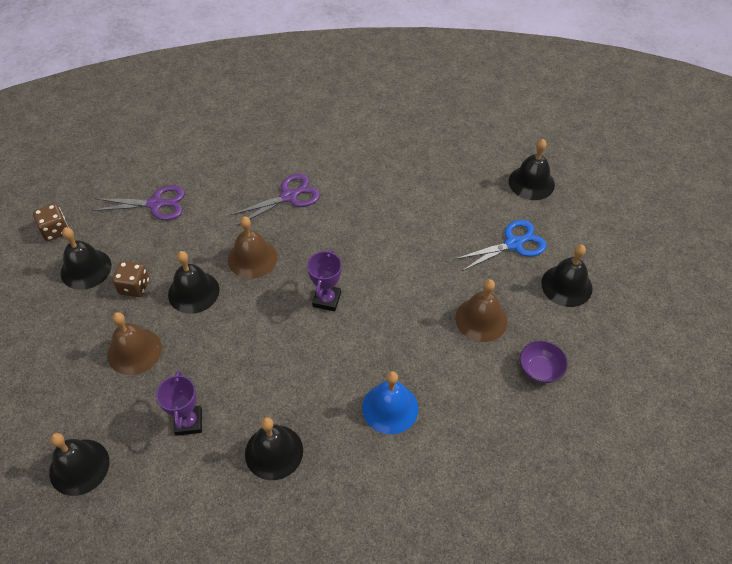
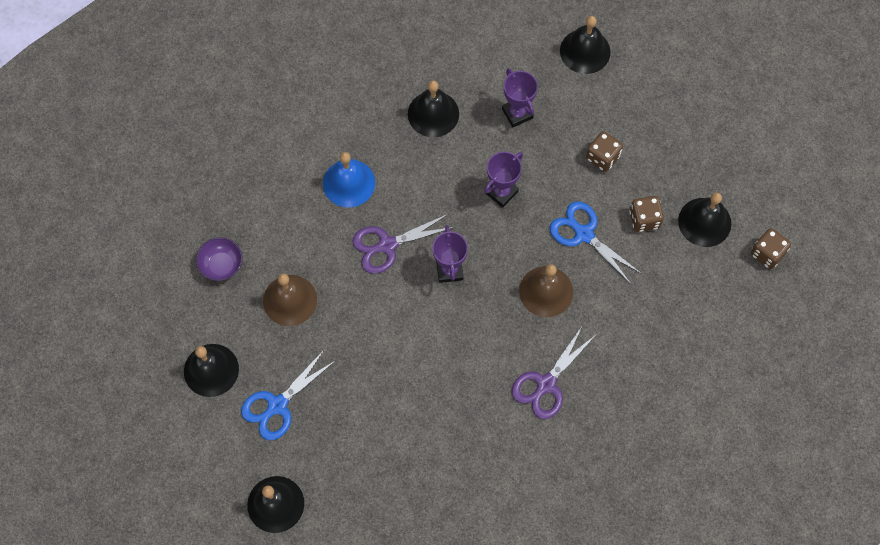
camera: 160 degrees right, 15 degrees up
purple scissors [92,185,185,220] -> purple scissors moved to [352,214,455,274]
brown bell [107,312,162,375] -> brown dice [586,131,623,172]
black bell [168,251,219,314] -> blue scissors [550,202,642,285]
none -> purple trophy [484,152,523,208]

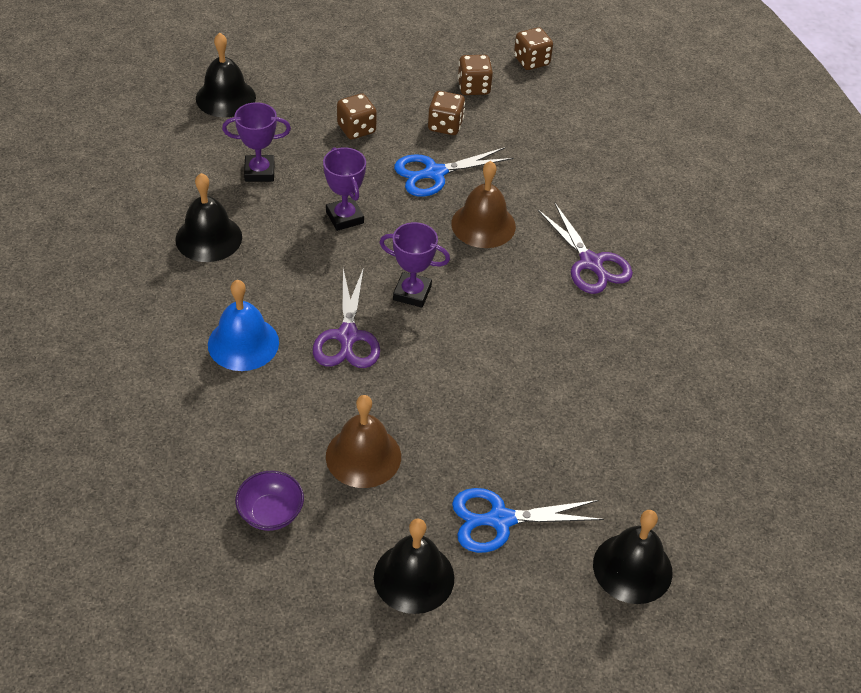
camera: 70 degrees left, 20 degrees down
blue scissors [241,349,336,440] -> blue scissors turned 105 degrees clockwise [452,488,604,553]
black bell [678,193,731,247] -> brown dice [458,55,493,95]

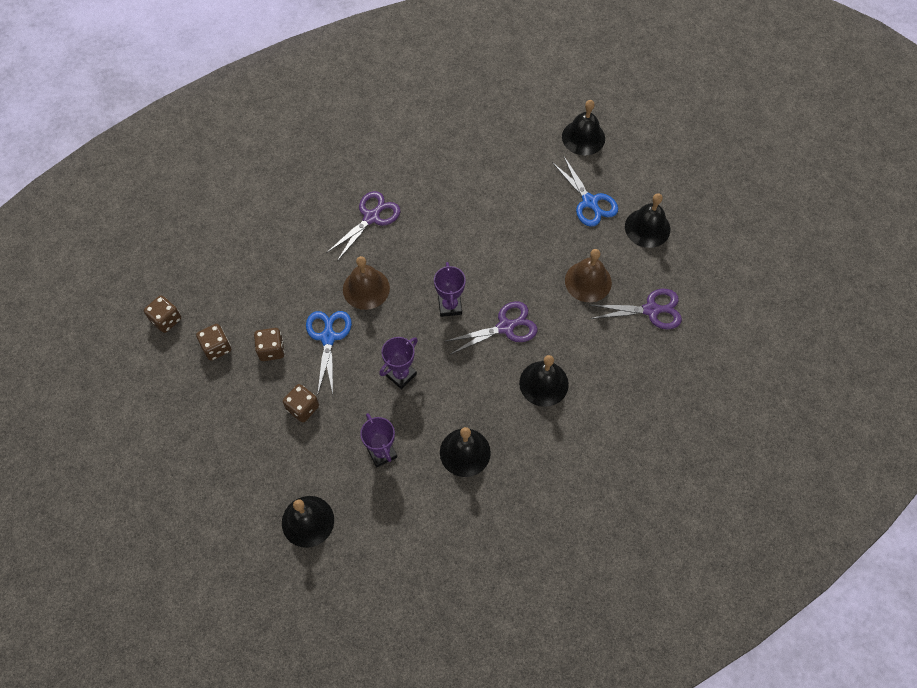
camera: 110 degrees left, 15 degrees up
blue bell [208,280,279,371] -> black bell [519,355,569,407]
purple bowl [235,471,304,531] -> purple scissors [590,289,682,329]
blue scissors [394,147,514,197] -> blue scissors turned 135 degrees counterclockwise [306,311,352,396]

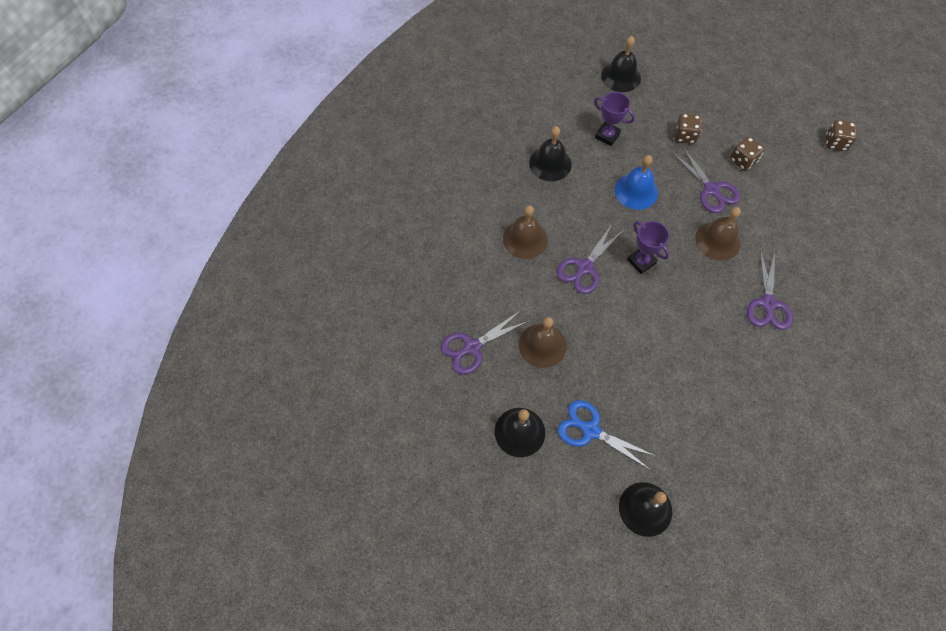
camera: 150 degrees right, 0 degrees up
brown dice [196,324,231,361] -> none
blue scissors [306,311,352,396] -> purple scissors [672,146,740,213]
purple trophy [379,337,418,389] -> blue bell [615,155,658,210]
black bell [519,355,569,407] -> brown bell [503,205,548,259]

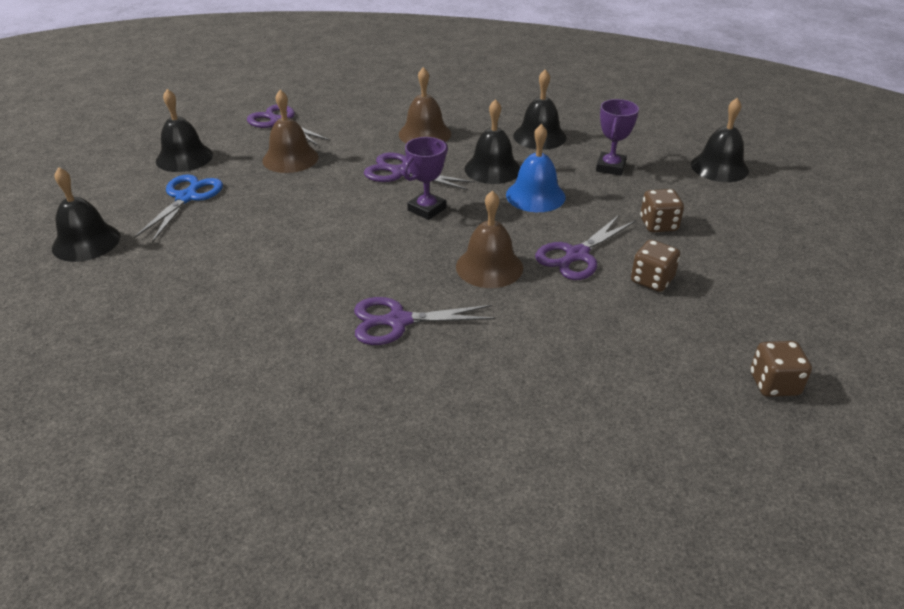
camera: 75 degrees right, 25 degrees down
none -> black bell [465,99,520,184]

